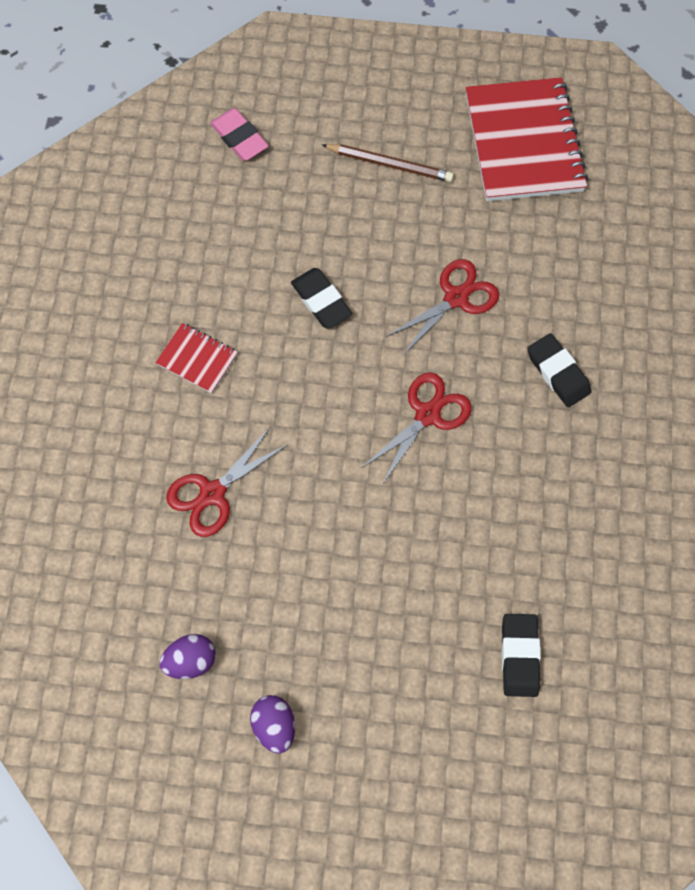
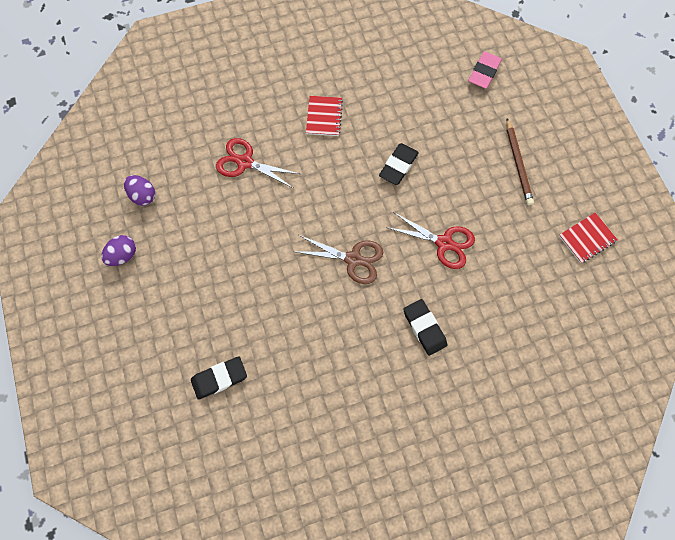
camera: 65 degrees right, 0 degrees up
red scissors [361,372,472,485] -> brown scissors [296,235,383,284]
red notebook [466,77,588,201] -> red notebook [559,213,618,263], size x0.47
black eraser [527,333,591,407] -> black eraser turned 60 degrees counterclockwise [403,299,447,356]

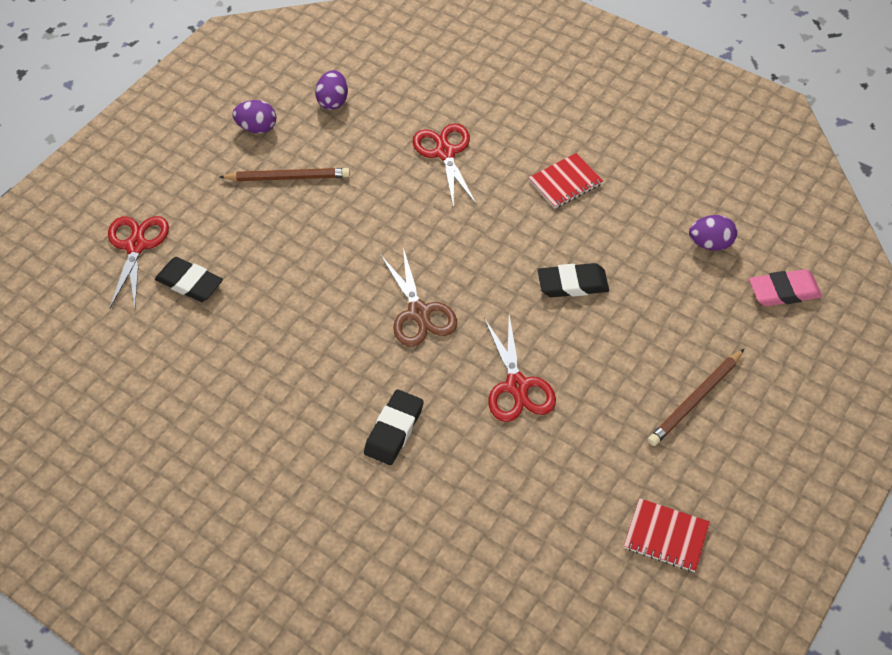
camera: 55 degrees right, 15 degrees down
none -> red scissors [108,216,169,309]
none -> brown pencil [219,168,350,181]
none -> purple egg [689,215,737,251]

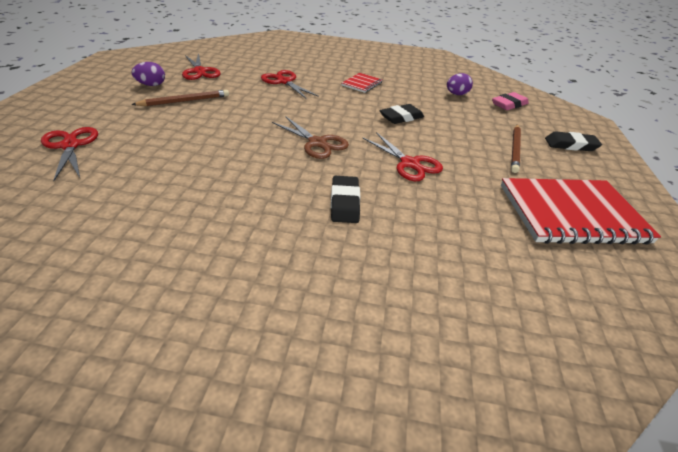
camera: 30 degrees left, 15 degrees down
black eraser [155,257,223,302] -> black eraser moved to [545,131,602,151]
purple egg [315,70,348,110] -> red scissors [182,53,221,80]
red notebook [624,498,710,572] -> red notebook [501,178,661,245], size x2.14

